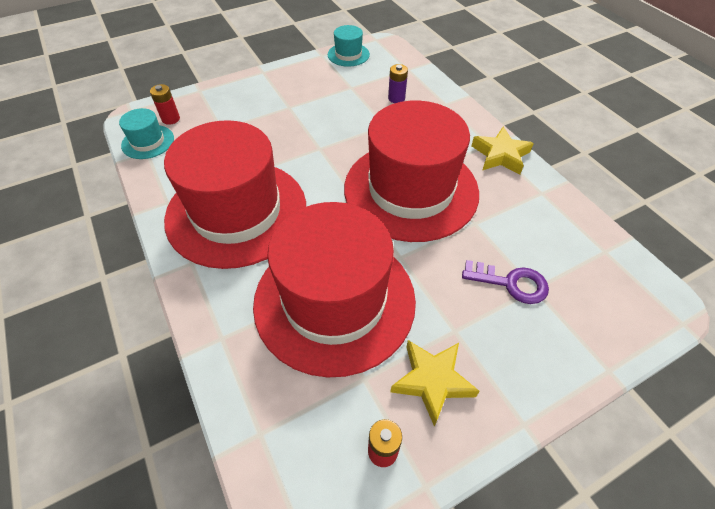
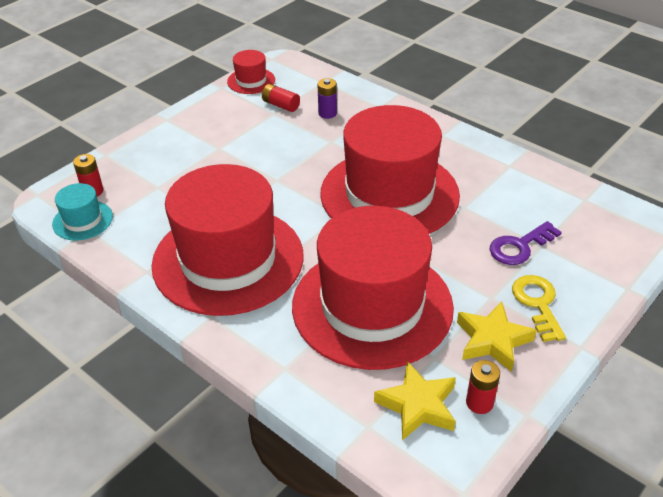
camera: 20 degrees left, 10 degrees down
turquoise hat [328,25,370,67] -> red hat [227,50,275,94]
purple key [462,260,549,304] -> purple key turned 150 degrees clockwise [490,221,562,265]
yellow star [472,127,534,175] -> yellow star moved to [374,361,456,441]
none -> red battery [262,84,300,112]
none -> yellow key [512,275,566,342]

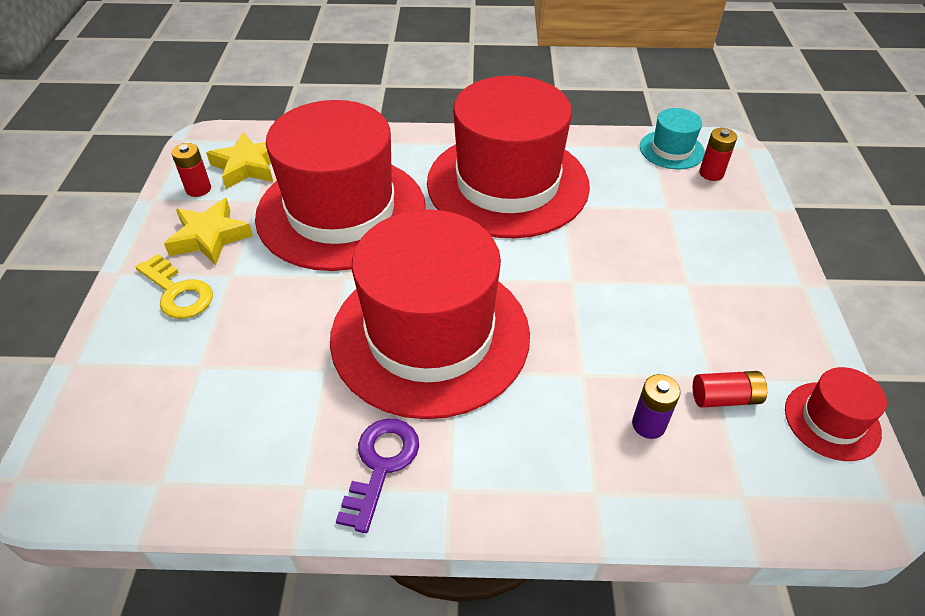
camera: 140 degrees right, 5 degrees up
purple key [490,221,562,265] -> purple key moved to [336,419,419,533]

